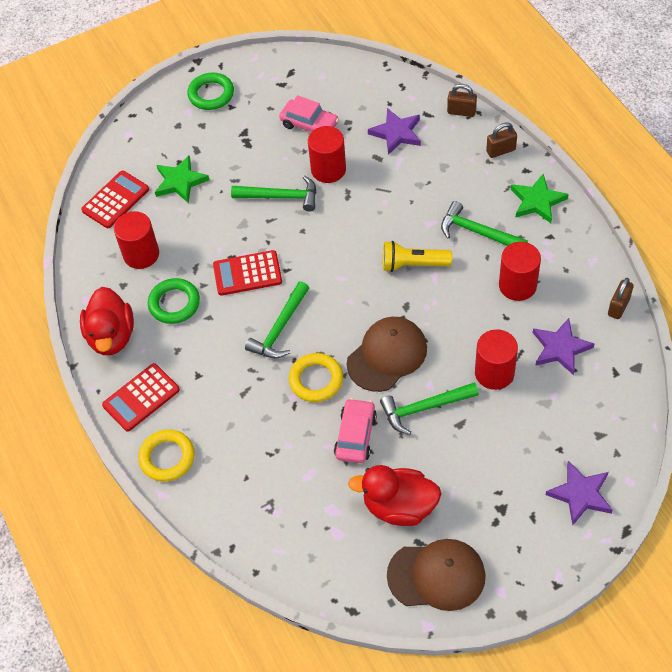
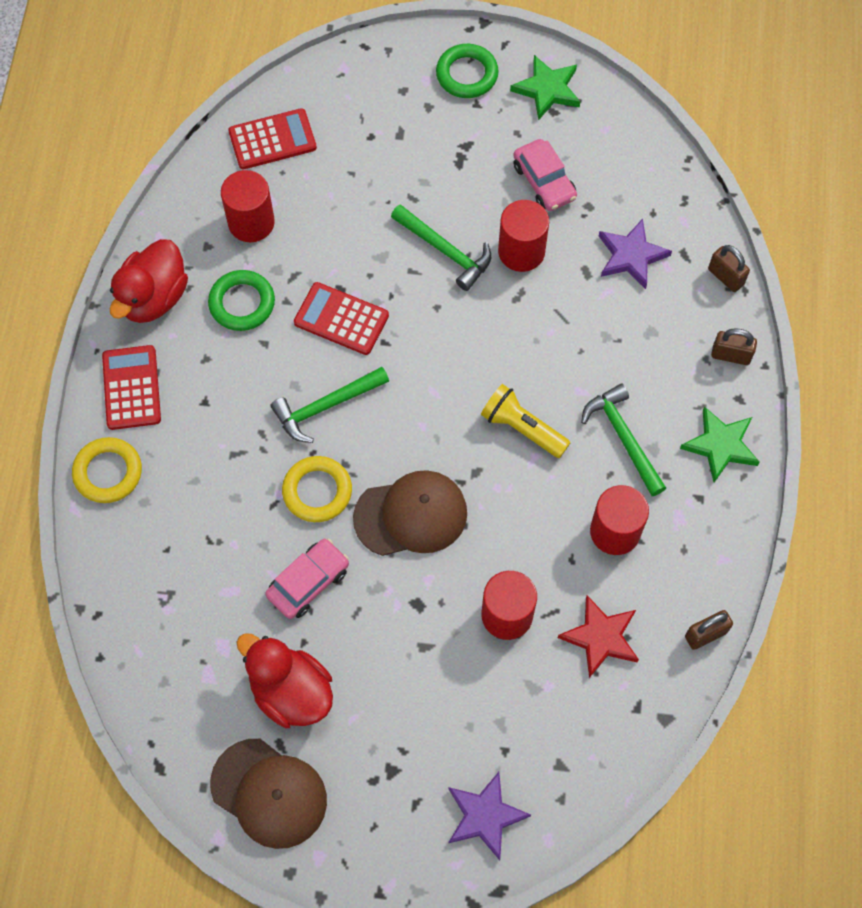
camera: 30 degrees right, 10 degrees up
red calculator [102,363,180,432] -> red calculator turned 90 degrees clockwise [102,345,161,430]
green star [155,155,210,204] -> green star moved to [510,55,580,120]
green hammer [380,382,479,435] -> none
purple star [533,318,595,375] -> red star [558,595,639,678]

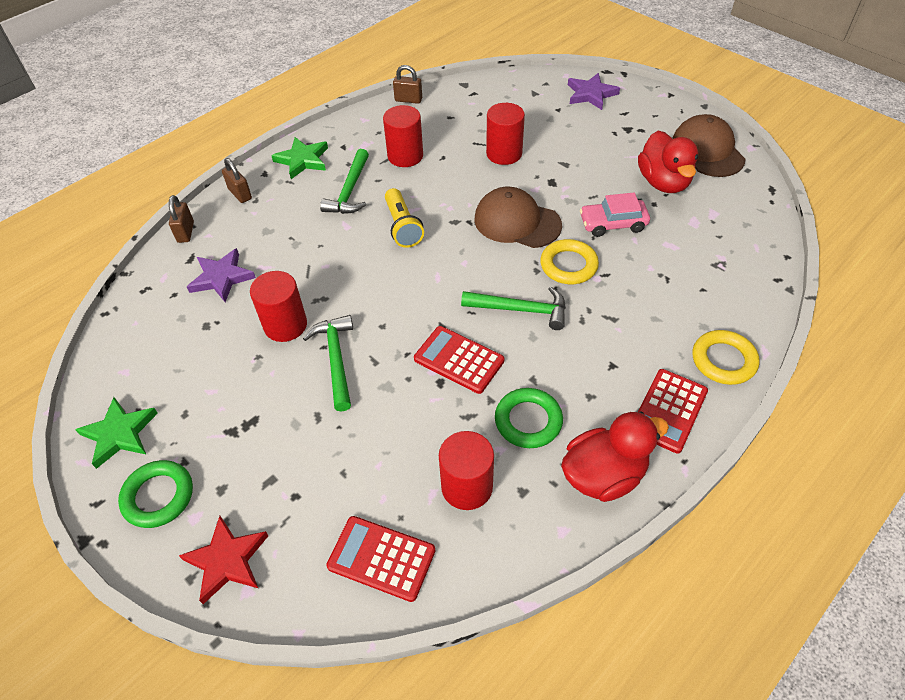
camera: 140 degrees left, 15 degrees down
red calculator [294,282,389,355] -> red calculator turned 150 degrees clockwise [414,326,504,394]
pink car [513,139,577,211] -> none
red star [558,595,639,678] -> red star moved to [179,516,268,604]

